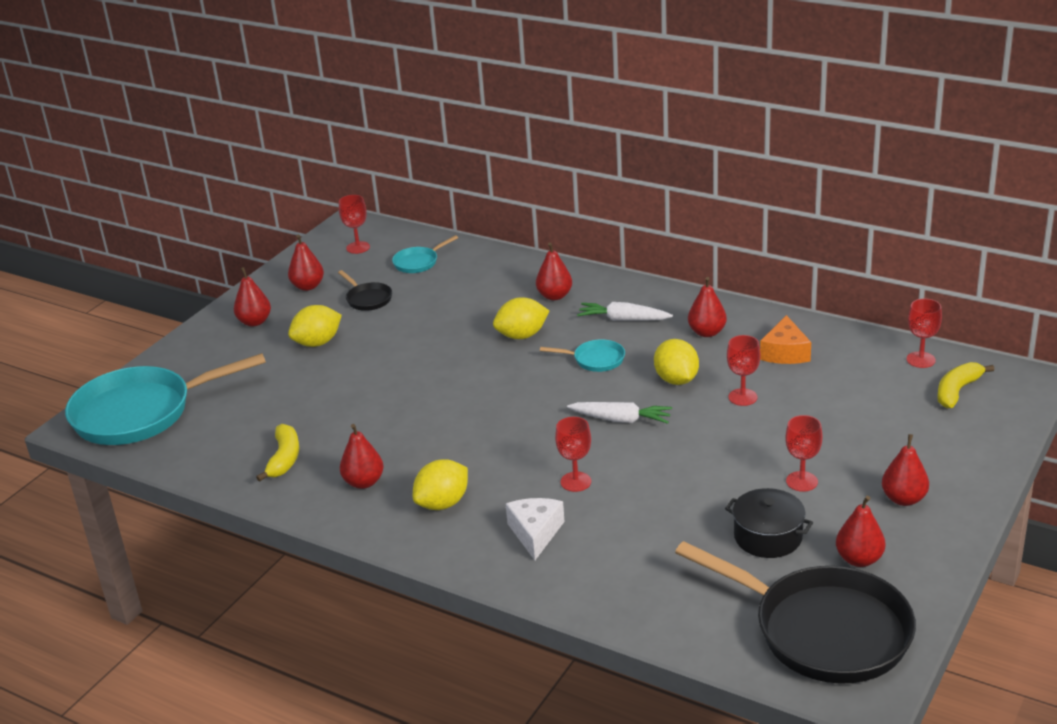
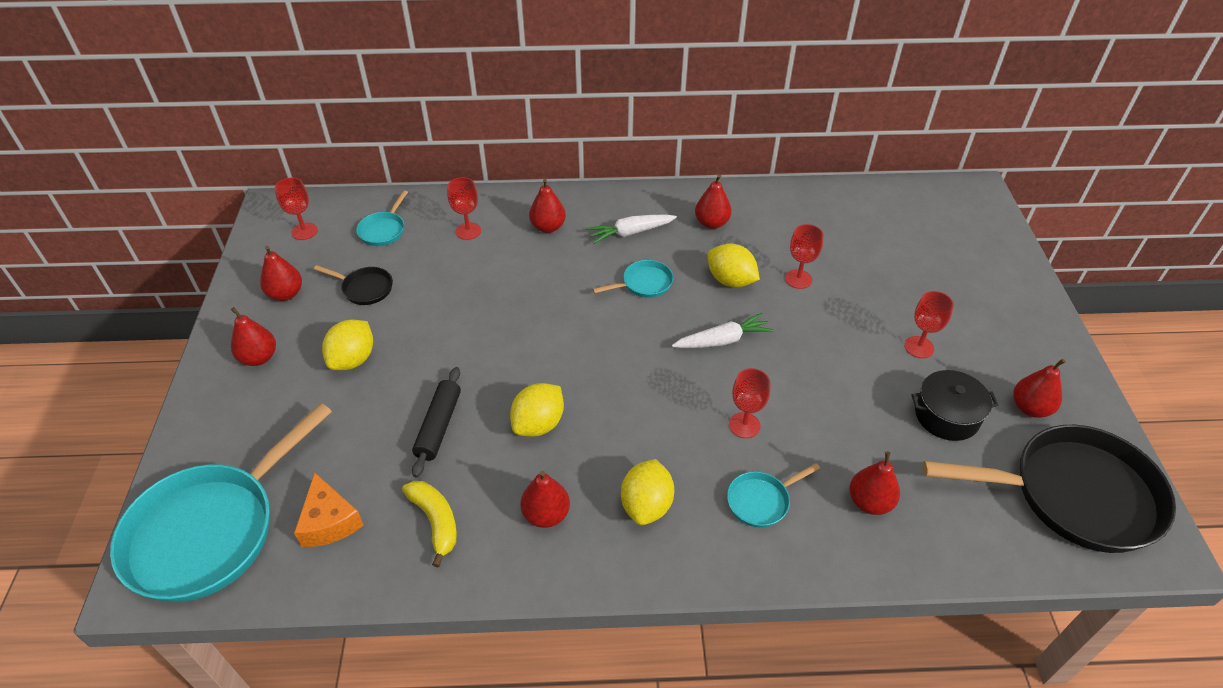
camera: 35 degrees left, 15 degrees up
yellow lemon [493,297,549,339] -> yellow lemon moved to [510,383,564,437]
white cheese [506,498,565,560] -> turquoise pan [727,463,820,528]
orange cheese [760,315,811,364] -> orange cheese moved to [294,472,364,547]
red pear [882,434,929,506] -> red pear moved to [849,452,900,515]
red goblet [907,299,942,368] -> red goblet moved to [447,177,481,240]
yellow banana [937,362,994,408] -> none
none -> black rolling pin [412,367,461,477]

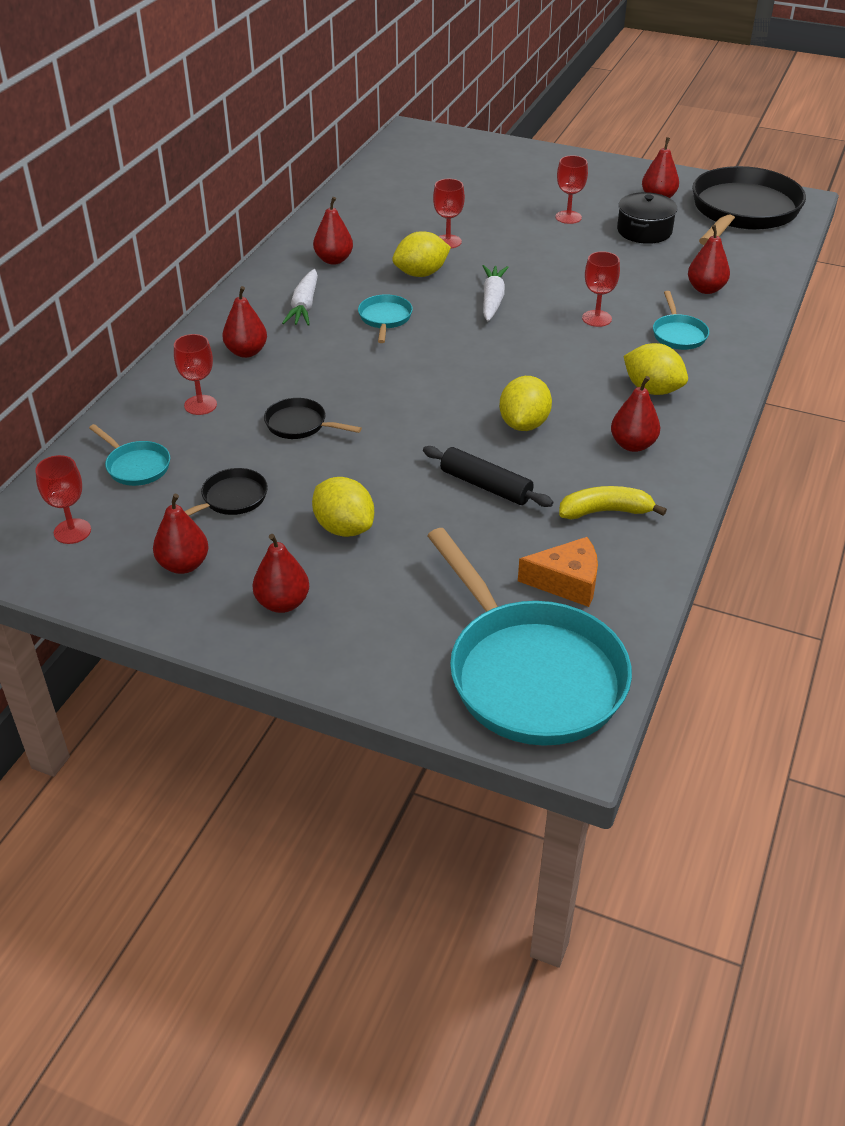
camera: 65 degrees left, 5 degrees down
yellow lemon [510,383,564,437] -> yellow lemon turned 45 degrees clockwise [499,376,552,431]
none -> black pan [264,398,362,439]

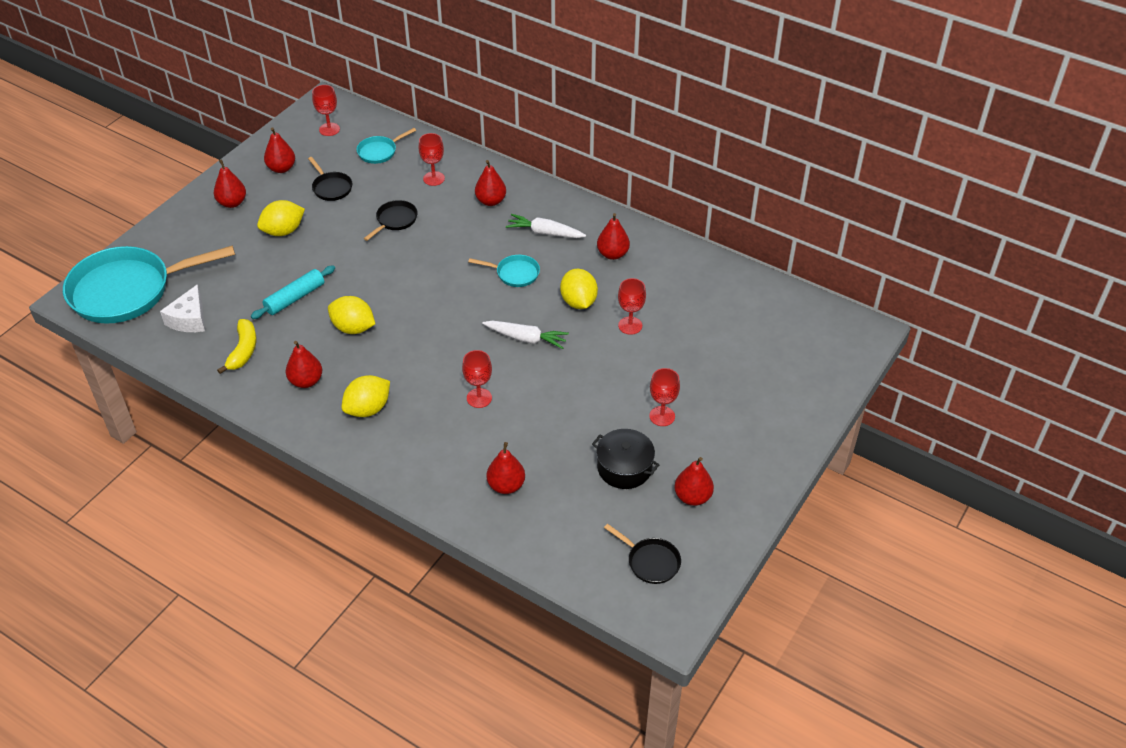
camera: 100 degrees right, 5 degrees up
black rolling pin [423,446,553,507] -> turquoise rolling pin [251,265,335,319]
orange cheese [518,537,598,607] -> white cheese [160,284,205,332]
turquoise pan [653,291,709,350] -> none
black pan [692,166,806,245] -> black pan [604,524,681,584], size x0.43

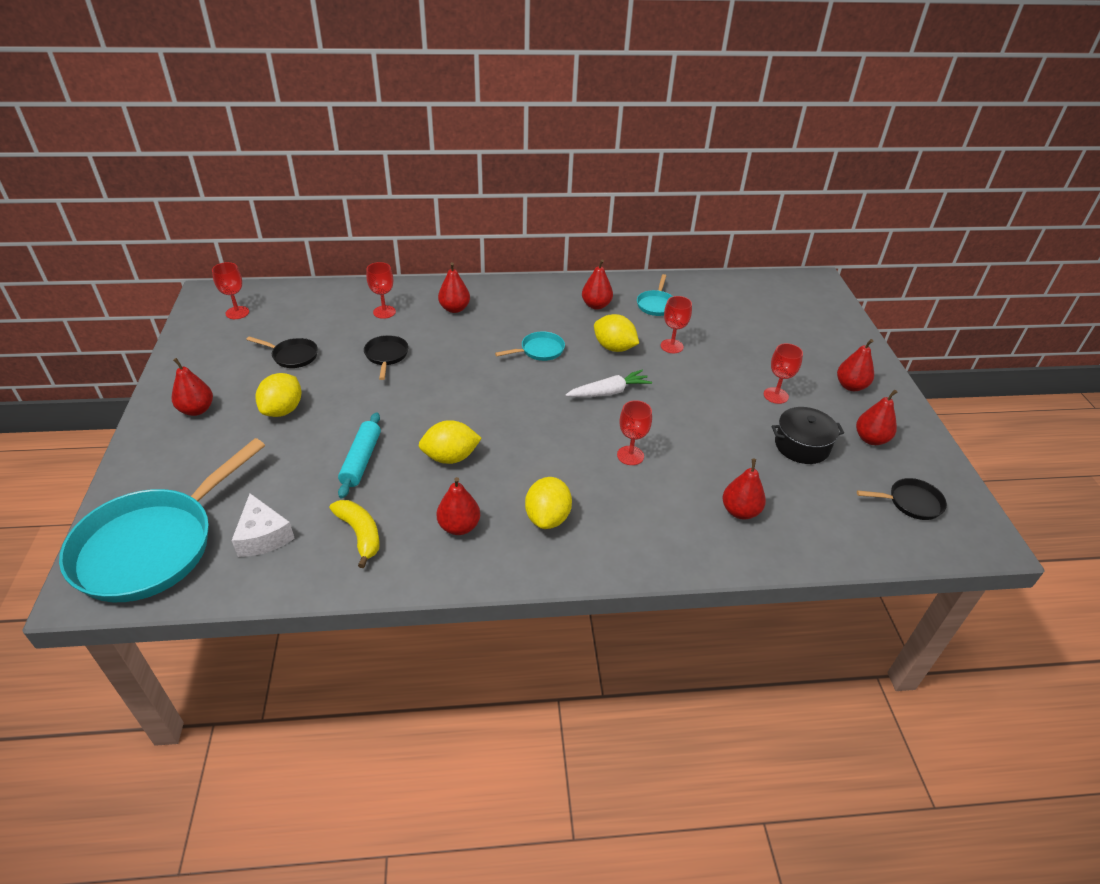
camera: 40 degrees left, 5 degrees down
red pear [264,127,295,173] -> red pear moved to [837,339,874,391]
turquoise pan [357,128,416,164] -> turquoise pan moved to [637,274,673,316]
white carrot [506,214,586,238] -> none

